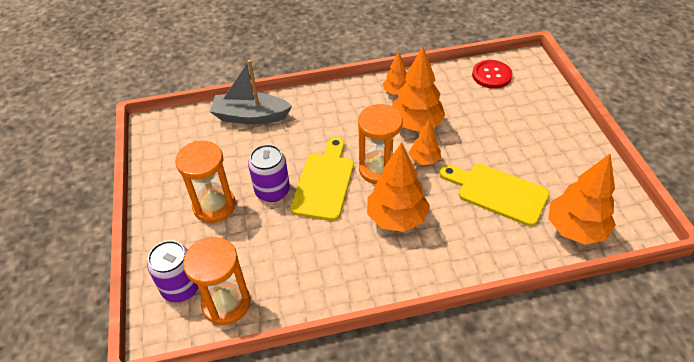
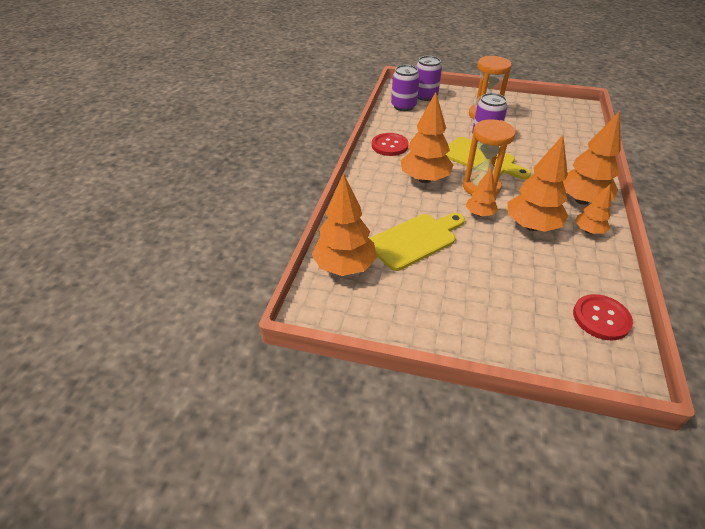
camera: 115 degrees right, 5 degrees down
orange hourglass [183,237,250,325] -> purple can [391,65,420,111]
grey boat [210,60,292,124] -> none
none -> red button [372,133,409,156]
none -> orange tree [563,111,621,205]

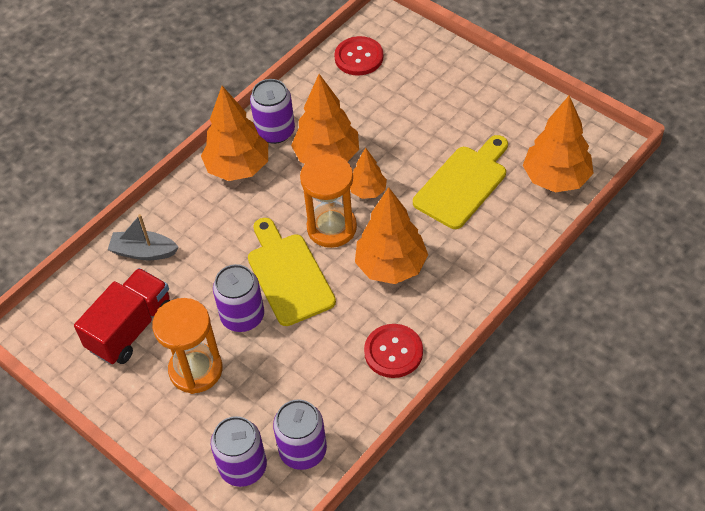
camera: 150 degrees left, 10 degrees up
yellow cutting board [369,213,465,271] -> yellow cutting board turned 135 degrees clockwise [413,135,508,229]
orange tree [575,184,611,234] -> purple can [250,79,295,144]
none -> red truck [74,268,170,365]
none -> grey boat [108,214,179,260]

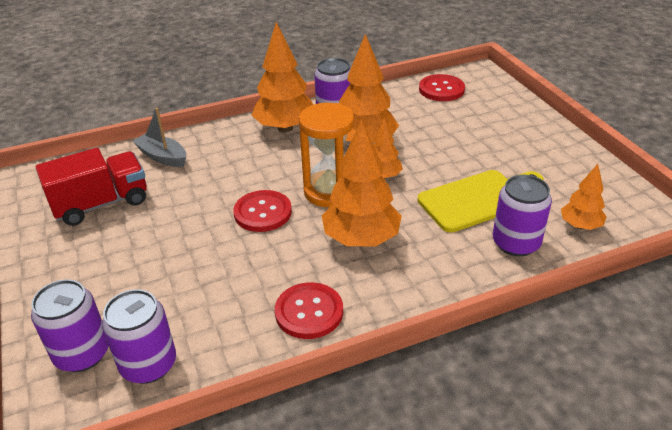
camera: 25 degrees right, 15 degrees down
orange hourglass [152,298,223,394] -> none
purple can [213,264,264,332] -> purple can moved to [493,175,552,257]
yellow cutting board [248,218,336,326] -> red button [233,190,292,232]
orange tree [523,95,594,193] -> orange tree [561,164,606,230], size x0.56

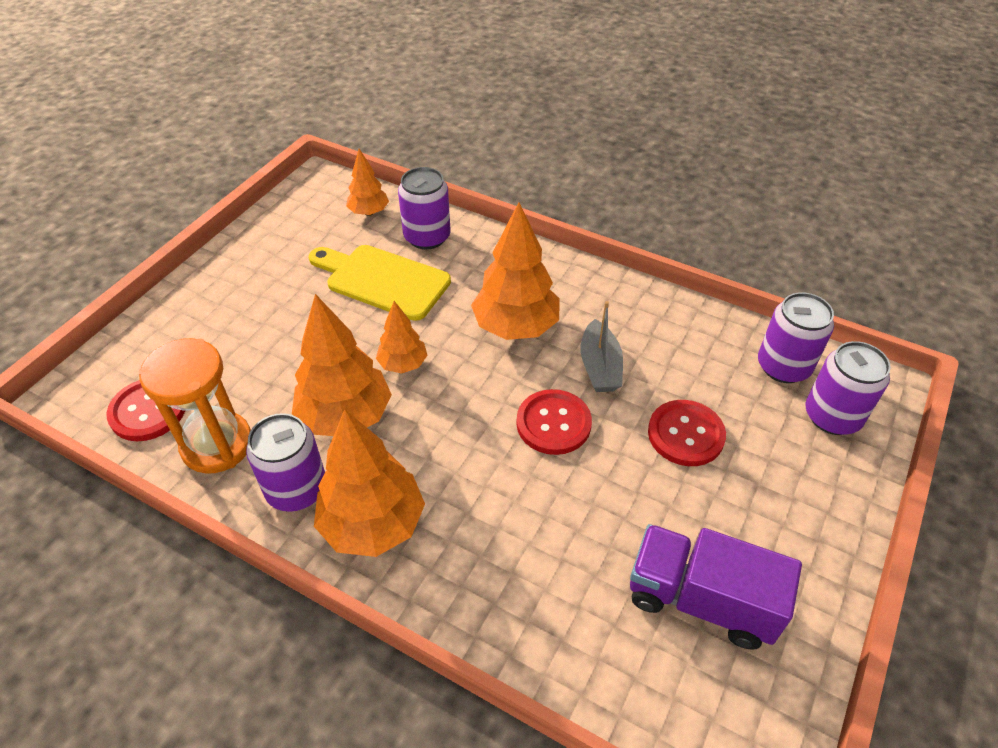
camera: 130 degrees left, 10 degrees up
red truck [36,148,147,226] -> purple truck [630,524,802,650]
grey boat [132,108,186,167] -> grey boat moved to [580,301,623,392]
red button [275,282,343,339] -> red button moved to [648,400,726,466]
orange hourglass [299,103,354,207] -> orange hourglass moved to [139,338,251,474]

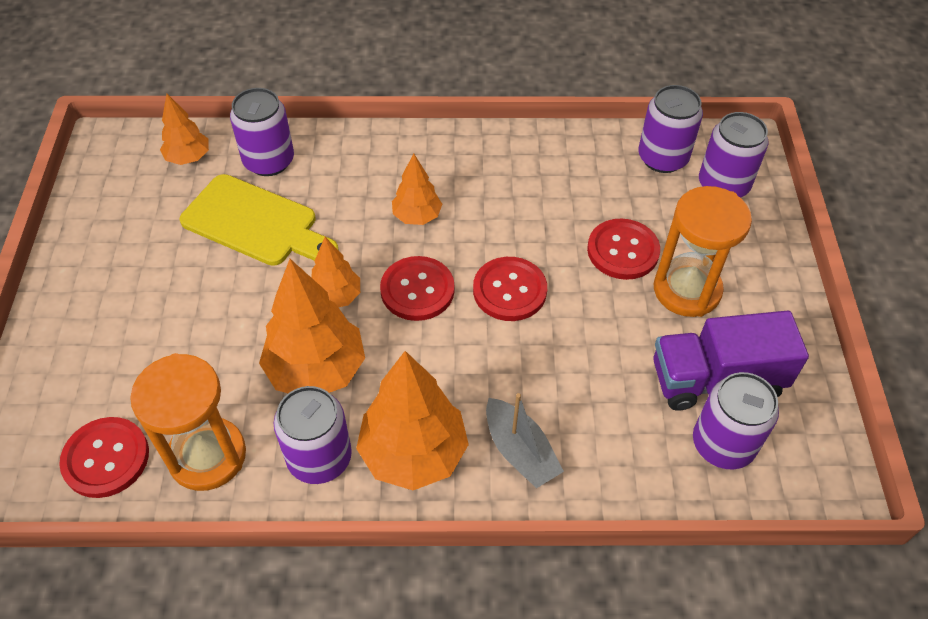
camera: 30 degrees left, 5 degrees up
yellow cutting board [309,245,451,321] -> yellow cutting board turned 150 degrees counterclockwise [180,174,339,266]
orange tree [471,202,560,340] -> orange tree [392,154,442,225], size x0.56
grey boat [580,301,623,392] -> grey boat moved to [486,393,564,488]
none -> red button [380,256,455,321]
none -> orange hourglass [654,186,752,317]
none -> purple can [693,372,779,469]

